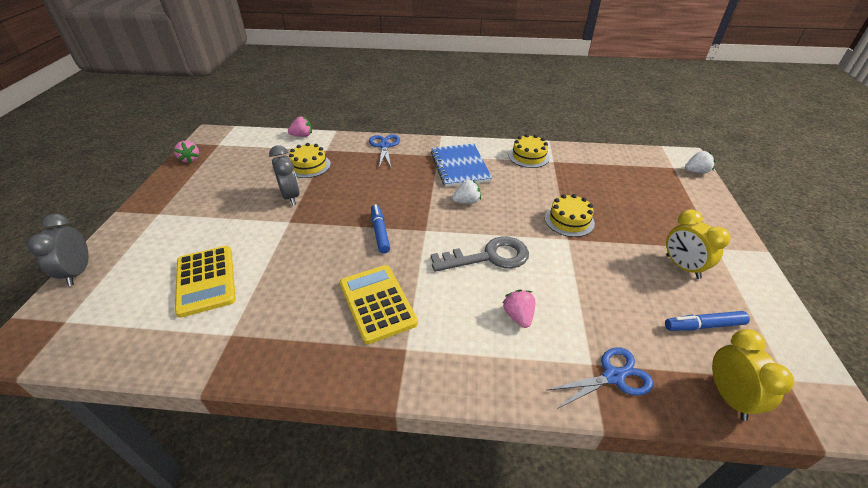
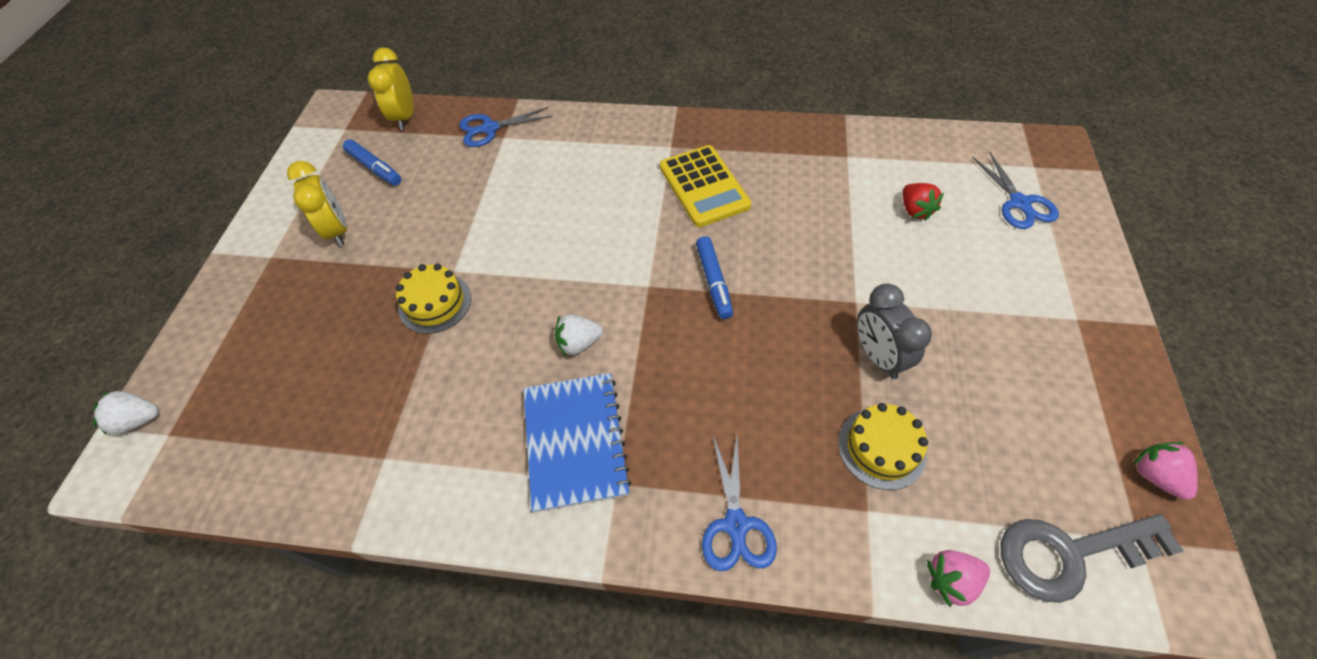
camera: 175 degrees left, 15 degrees up
grey clock [27,214,89,286] -> none
yellow calculator [175,246,236,318] -> red strawberry [902,183,944,221]
grey key [431,236,529,272] -> grey key moved to [1001,514,1184,603]
pink strawberry [503,290,535,328] -> none
yellow cake [509,134,550,168] -> none
blue marker [665,311,750,331] -> blue marker turned 45 degrees clockwise [343,139,401,185]
none -> blue scissors [972,151,1059,229]

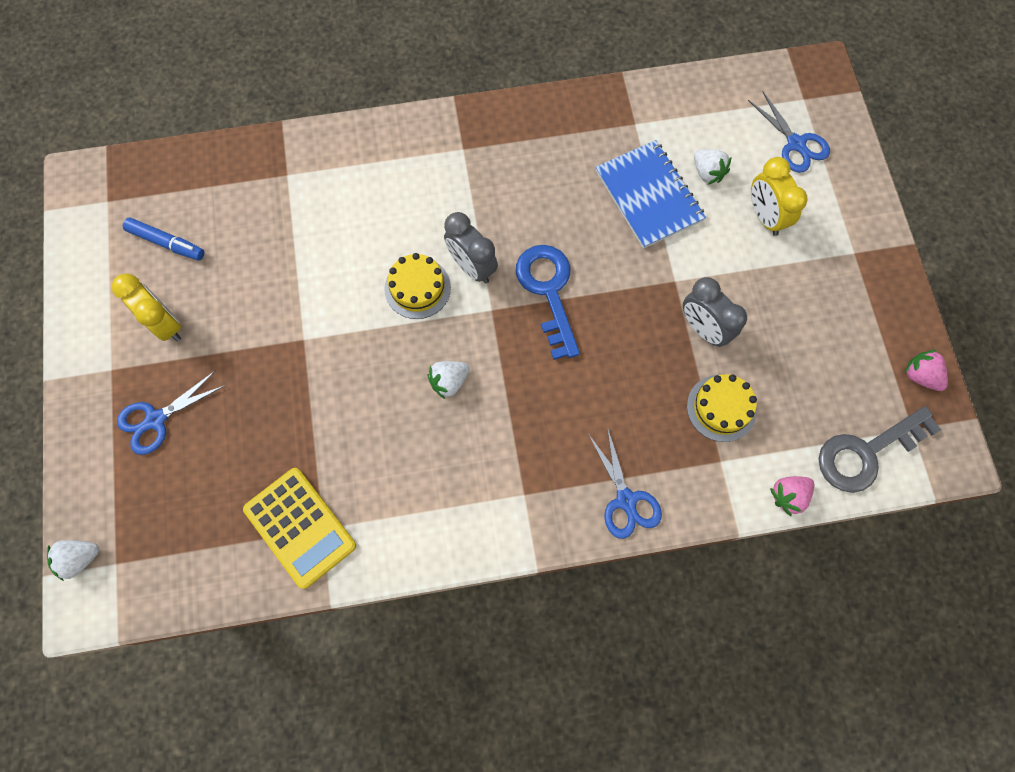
camera: 20 degrees left, 15 degrees up
yellow clock [367,48,413,130] -> yellow clock moved to [751,157,807,236]
yellow cake [396,264,471,334] -> yellow cake moved to [384,253,451,319]
blue scissors [459,107,552,147] -> blue scissors moved to [117,370,225,455]
blue notebook [523,373,632,513] -> blue notebook moved to [596,140,706,249]
yellow calculator [660,145,751,227] -> yellow calculator moved to [243,468,356,589]
blue marker [696,236,733,319] -> blue key [516,245,580,360]
red strawberry [902,183,944,221] -> white strawberry [694,149,731,184]
none -> grey clock [444,212,498,284]

